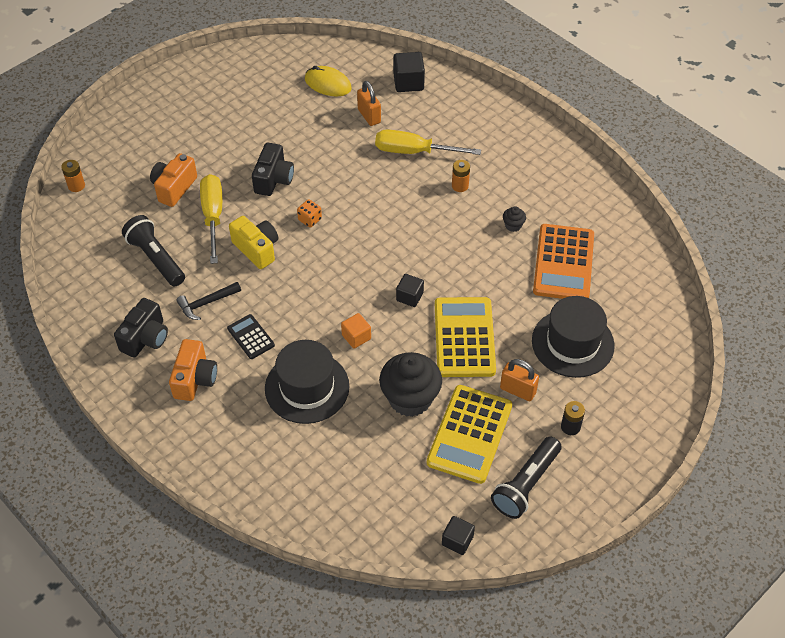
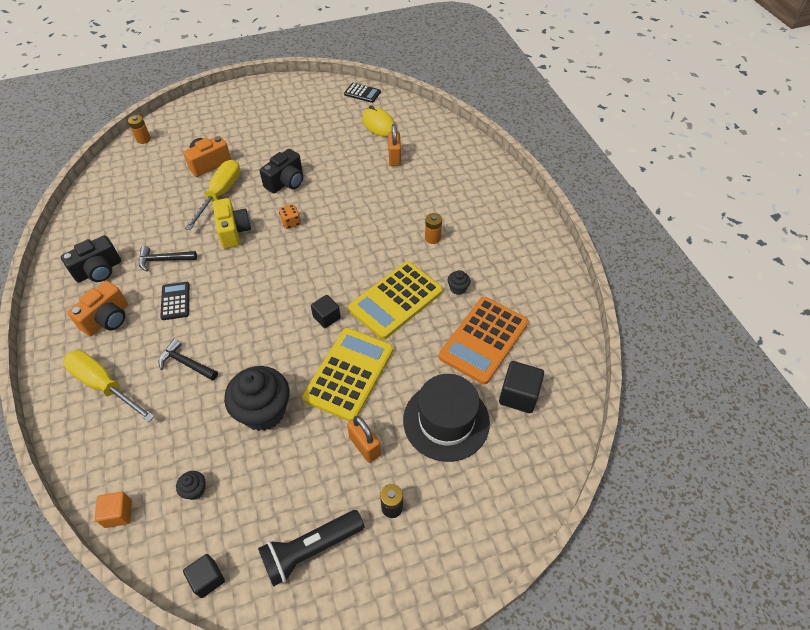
camera: 25 degrees right, 0 degrees up
black flashlight [122,215,185,286] -> none
black hat [265,340,349,424] -> black hammer [159,339,218,381]
orange cube [341,313,371,349] -> orange cube moved to [95,492,132,528]
yellow screwdriver [375,129,481,155] -> yellow screwdriver moved to [63,350,155,422]
black cube [393,52,425,92] -> black cube moved to [499,361,544,413]
yellow calculator [427,385,512,484] -> yellow calculator moved to [348,261,443,340]
none -> black cupcake [176,471,206,500]
none -> black calculator [344,83,381,103]

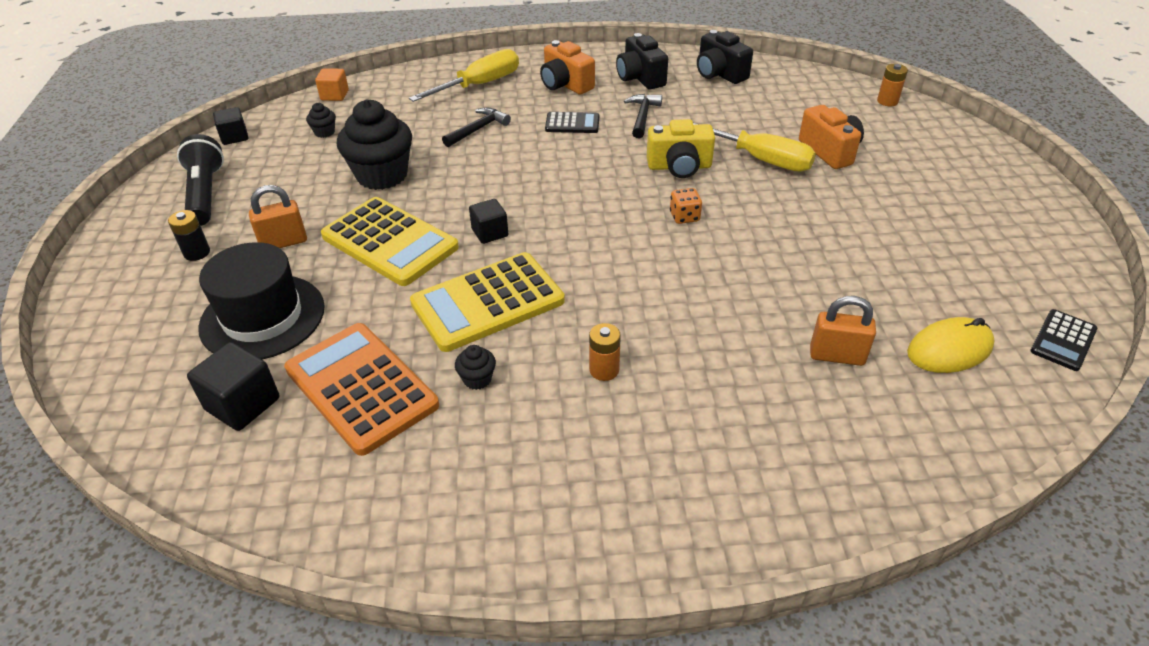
camera: 105 degrees right, 10 degrees down
black camera [260,149,303,193] -> black camera moved to [697,30,753,84]
yellow calculator [348,261,443,340] -> yellow calculator turned 90 degrees counterclockwise [410,252,565,352]

